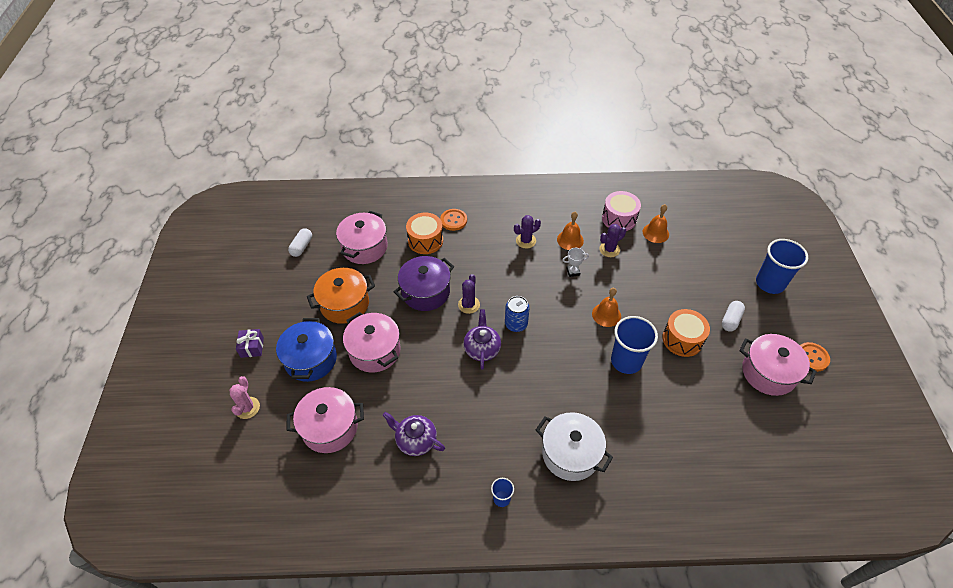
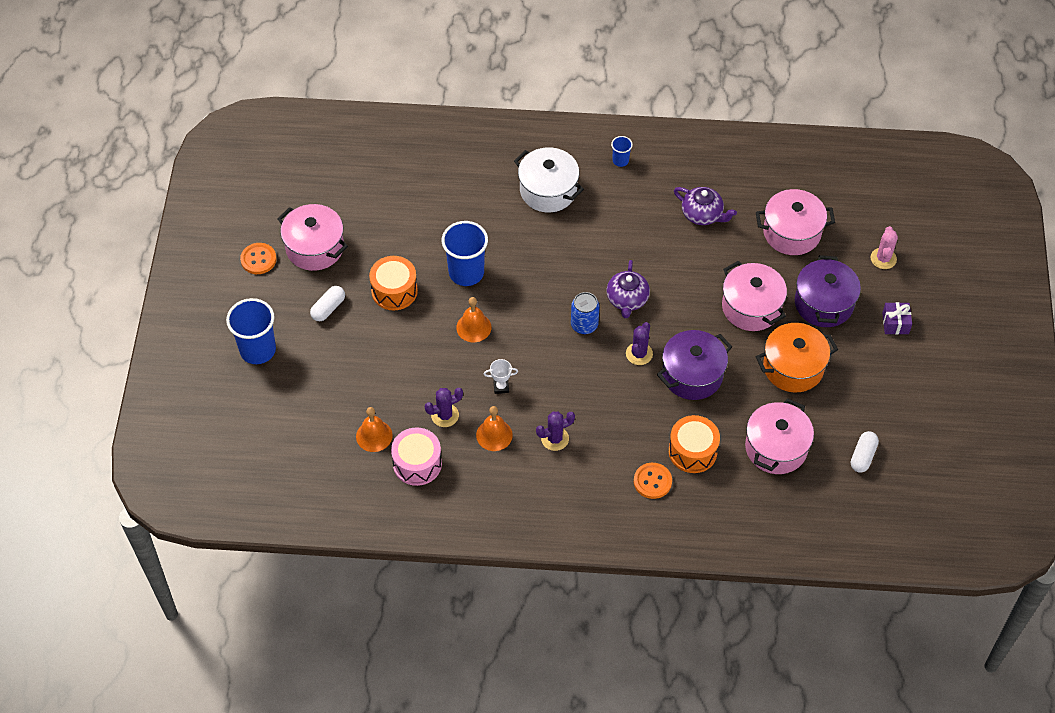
camera: 175 degrees left, 5 degrees up
blue pot [276,318,337,382] -> purple pot [795,255,861,327]

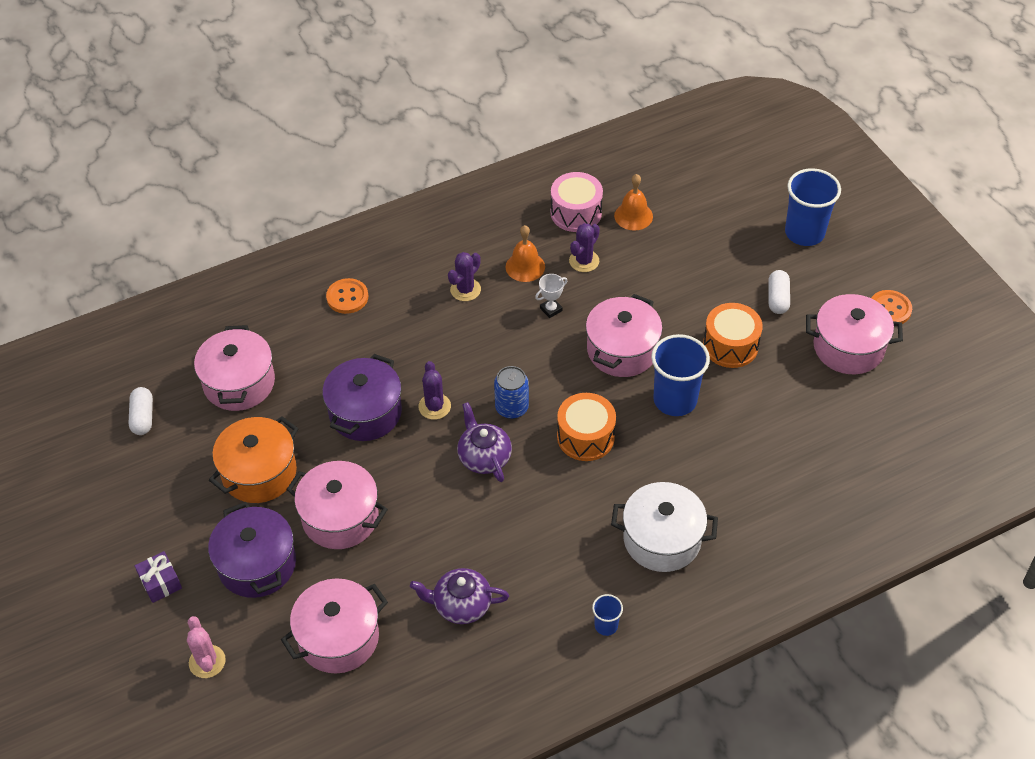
camera: 150 degrees right, 5 degrees down
orange bell [456,297,491,342] -> pink pot [586,294,663,377]
orange drum [669,415,720,473] -> orange drum moved to [557,393,616,461]

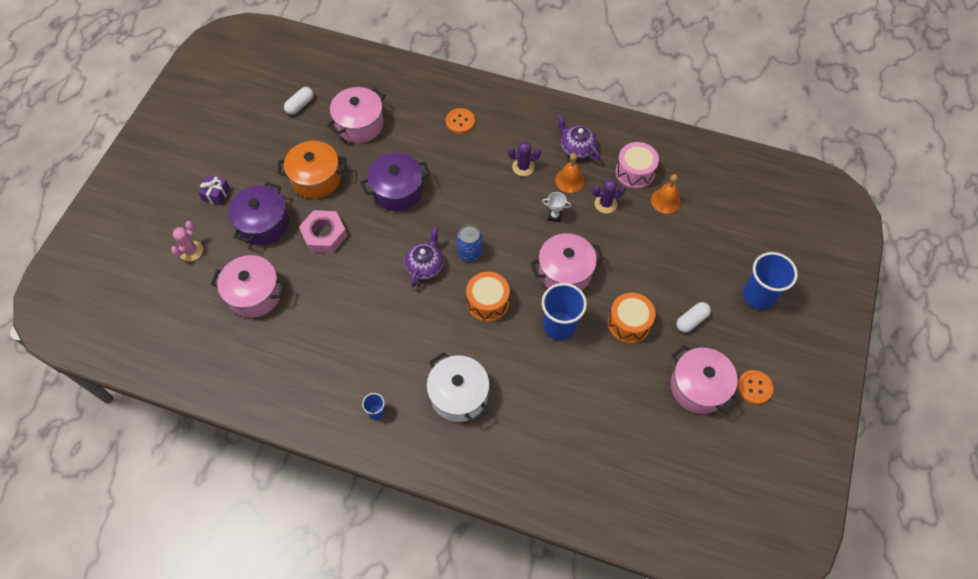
camera: 45 degrees right, 10 degrees up
pink pot [286,461,388,549] -> pink nut [299,210,347,253]
purple teapot [410,568,509,624] -> purple teapot moved to [557,115,600,161]
purple cactus [418,361,451,420] -> none

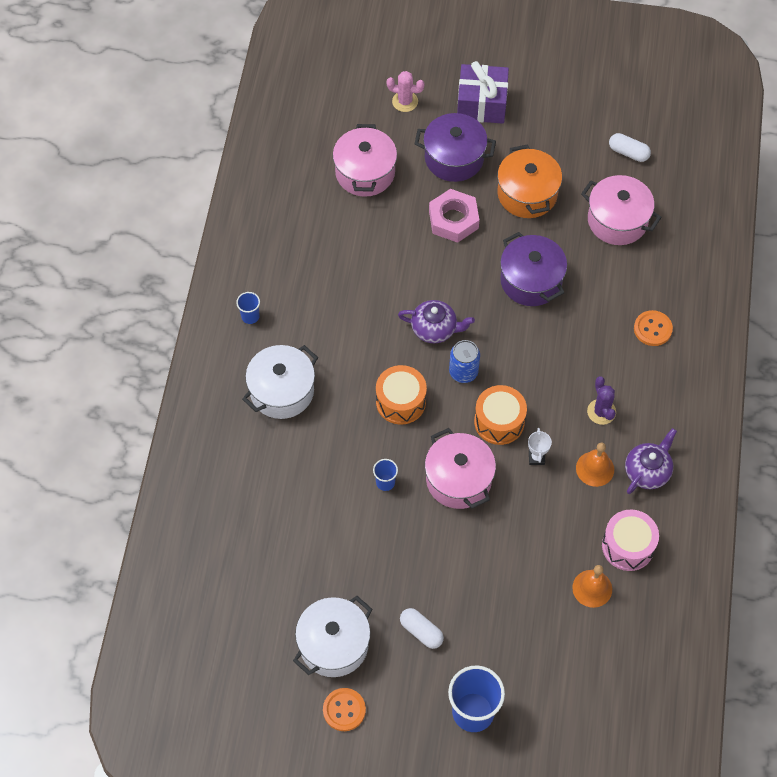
camera: 80 degrees right, 0 degrees up
purple gift [198,175,230,206] -> purple gift [457,61,509,124], size x1.87
blue cup [542,283,587,340] -> blue cup [373,459,398,491], size x0.48
purple cactus [592,179,626,213] -> none
orange drum [608,293,656,343] -> orange drum moved to [474,385,527,445]
pink pot [671,345,739,414] -> white pot [293,596,373,677]

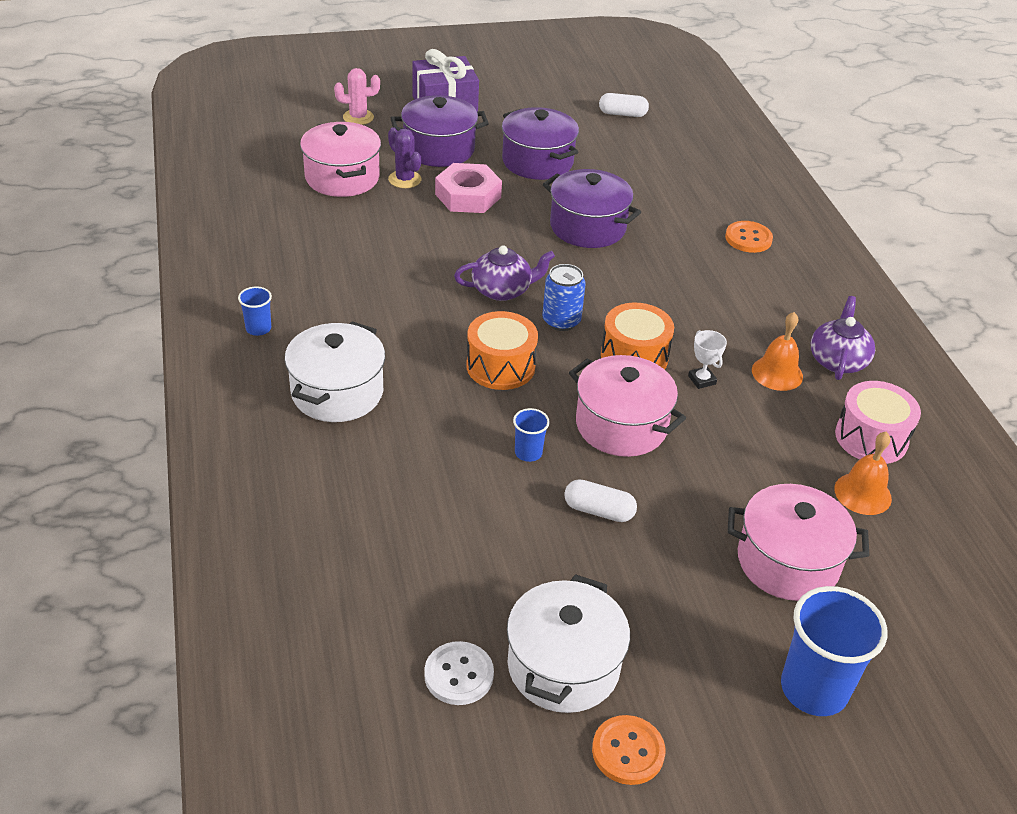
camera: 25 degrees left, 20 degrees down
white capsule [400,608,444,649] -> white capsule moved to [564,479,637,522]
orange pot [497,144,562,218] -> purple pot [502,107,579,180]
pink pot [581,175,662,245] -> pink pot moved to [727,484,869,601]
purple cactus [587,376,616,425] -> purple cactus moved to [388,127,421,188]
none -> white button [424,641,494,705]

